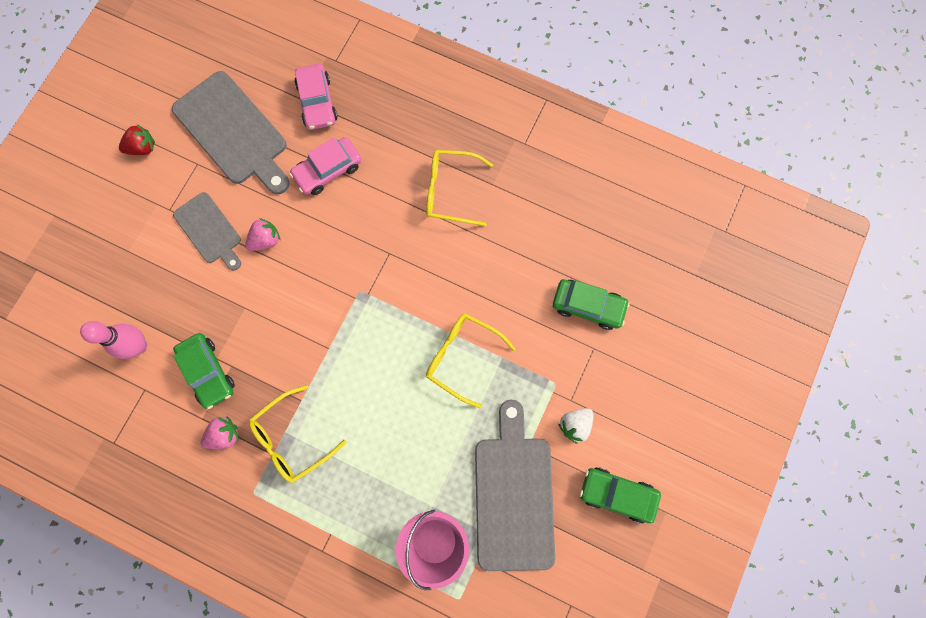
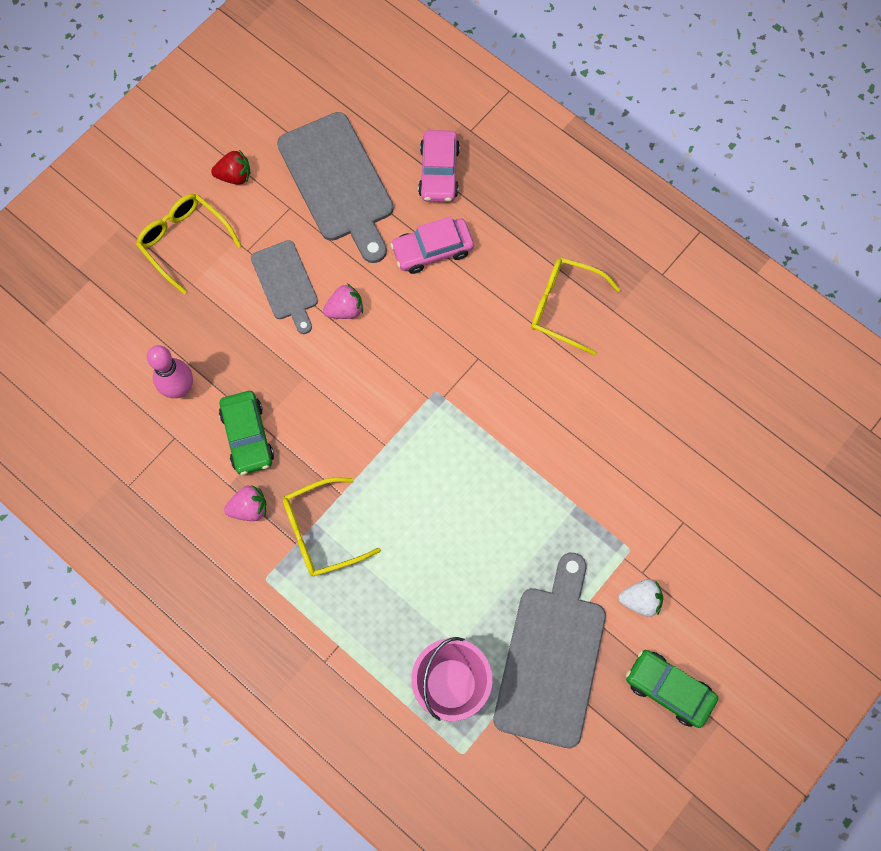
camera: 15 degrees right, 5 degrees down
yellow glasses [426,313,515,408] -> yellow glasses moved to [136,194,242,294]
green car [553,279,630,330] -> none
white strawberry [558,408,594,444] -> white strawberry turned 150 degrees counterclockwise [618,579,663,617]

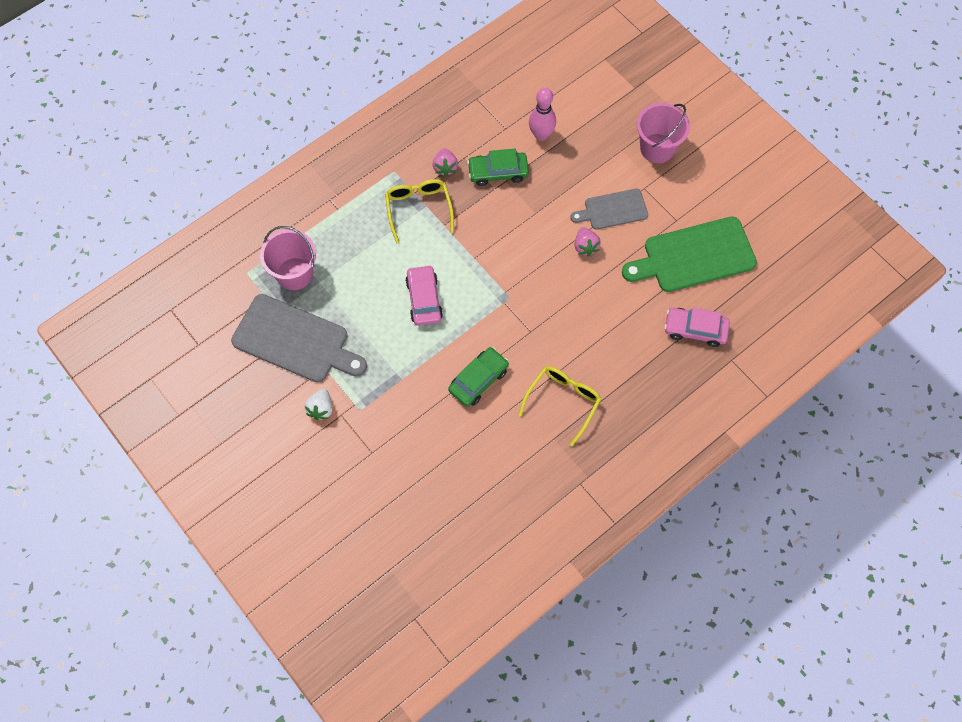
camera: 100 degrees right, 5 degrees down
yellow glasses [136,194,242,294] -> pink bucket [637,103,690,163]
red strawberry [211,150,250,185] -> none
grey cutting board [277,112,394,263] -> green cutting board [622,216,757,292]
pink car [390,216,474,274] -> pink car moved to [405,265,443,326]
green car [626,650,718,728] -> green car moved to [448,347,509,407]

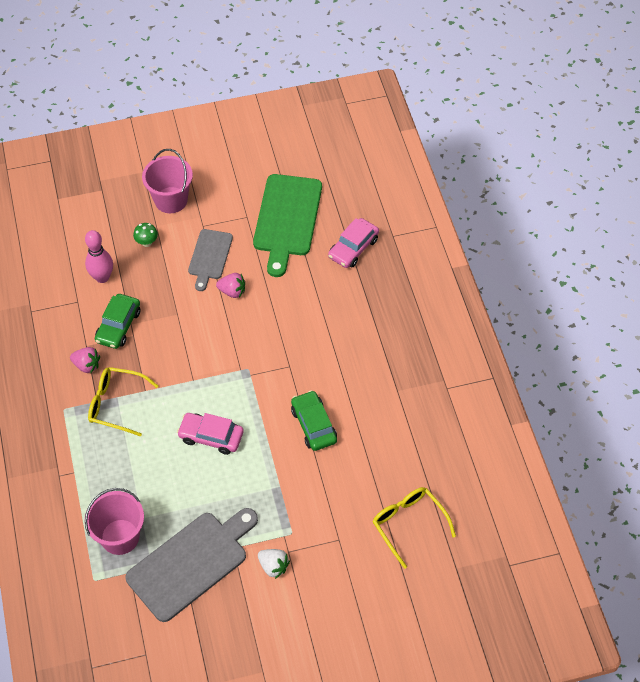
camera: 65 degrees left, 10 degrees down
yellow glasses [518,366,601,446] -> yellow glasses moved to [373,487,456,569]
none -> green mushroom [133,223,158,247]

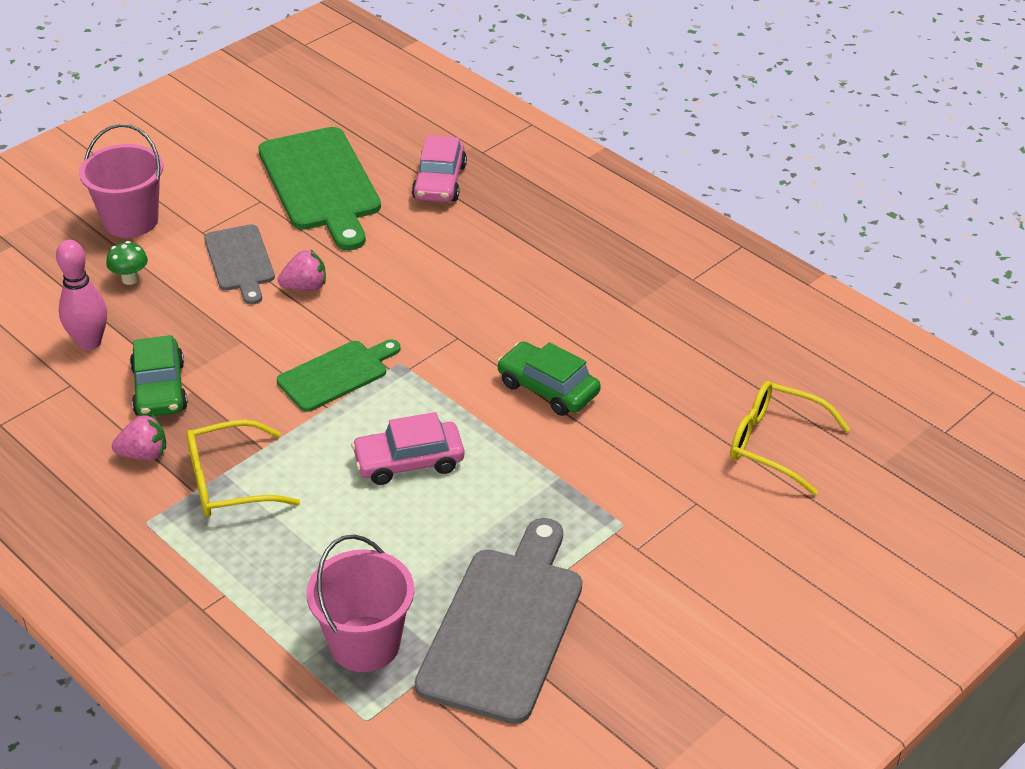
camera: 30 degrees left, 15 degrees down
white strawberry [258,549,290,579] -> none
none -> green cutting board [277,339,400,412]

